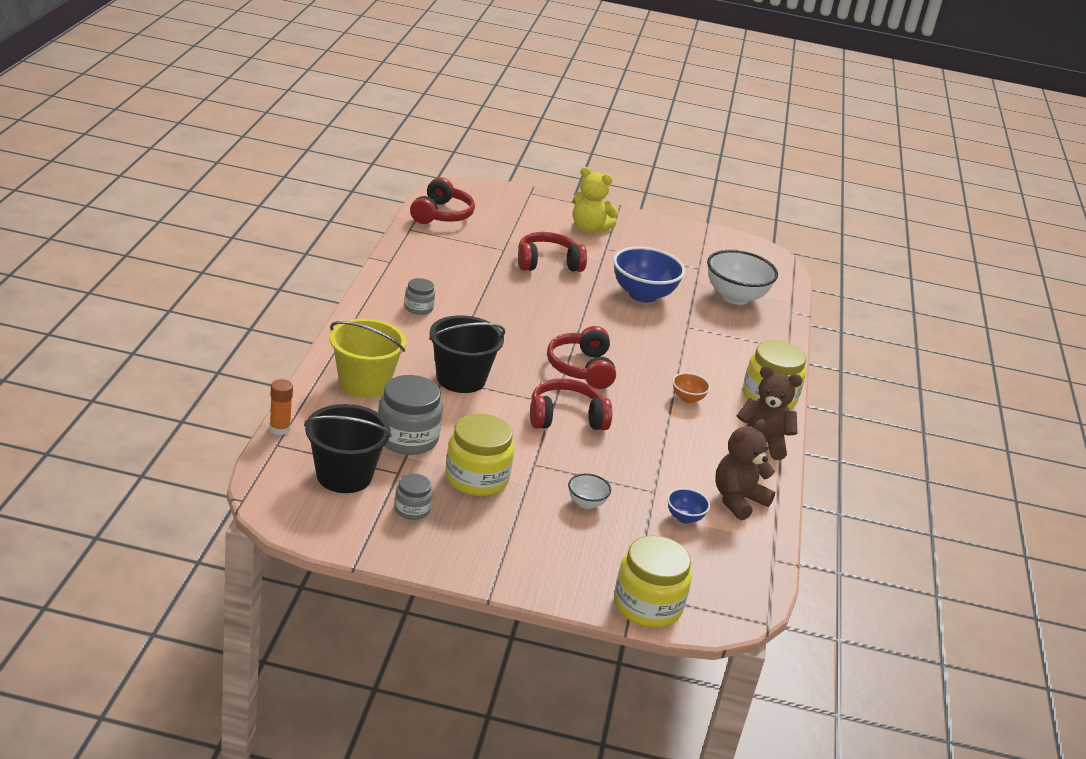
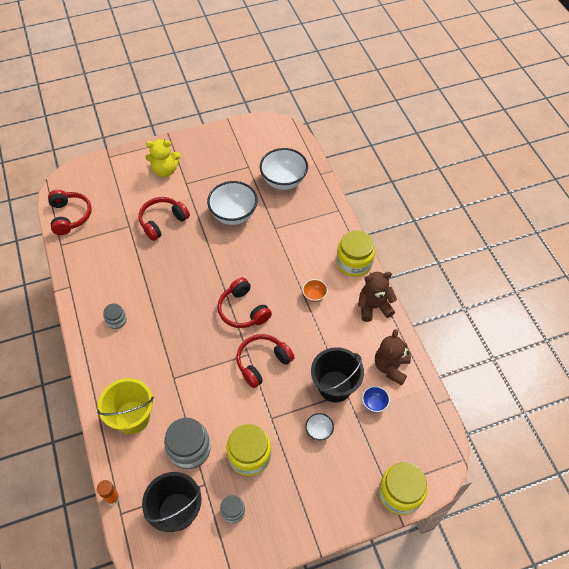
camera: 25 degrees left, 25 degrees up
black bucket [429,315,505,393] -> black bucket moved to [311,347,364,402]
blue bowl [613,247,685,303] -> white bowl [207,181,258,225]

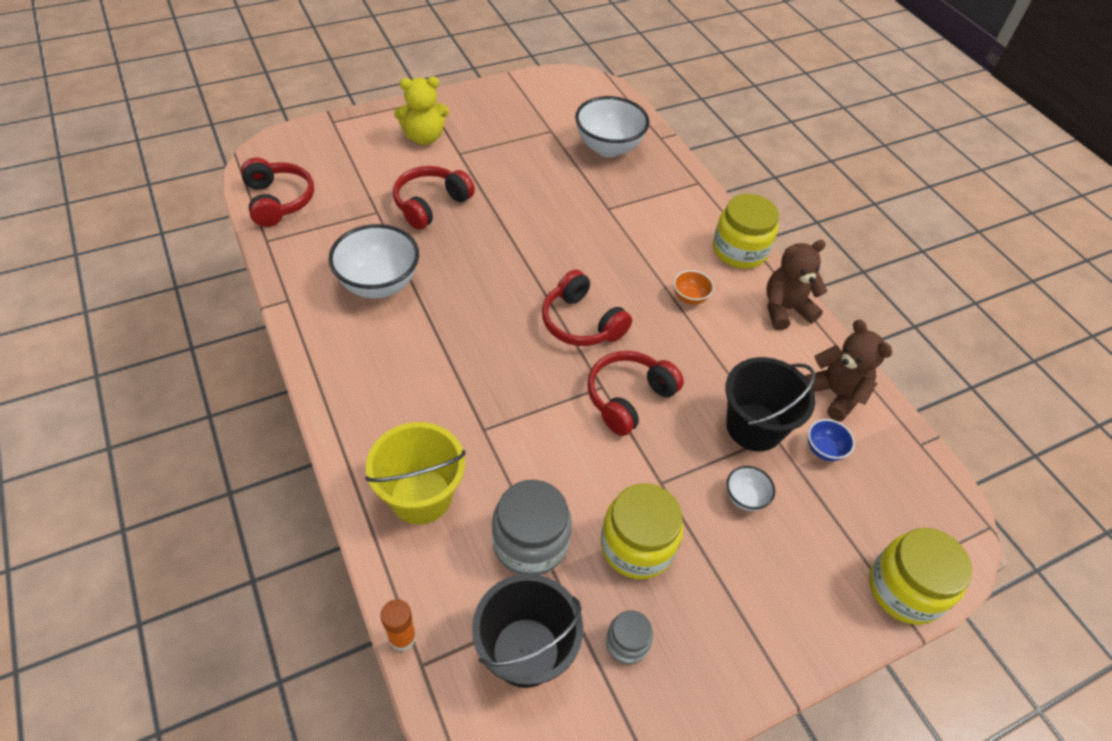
camera: 10 degrees left, 5 degrees down
grey jar [103,303,127,329] -> none
white bowl [207,181,258,225] -> white bowl moved to [328,224,419,298]
brown teddy bear [375,329,411,385] -> brown teddy bear turned 135 degrees clockwise [804,320,892,422]

